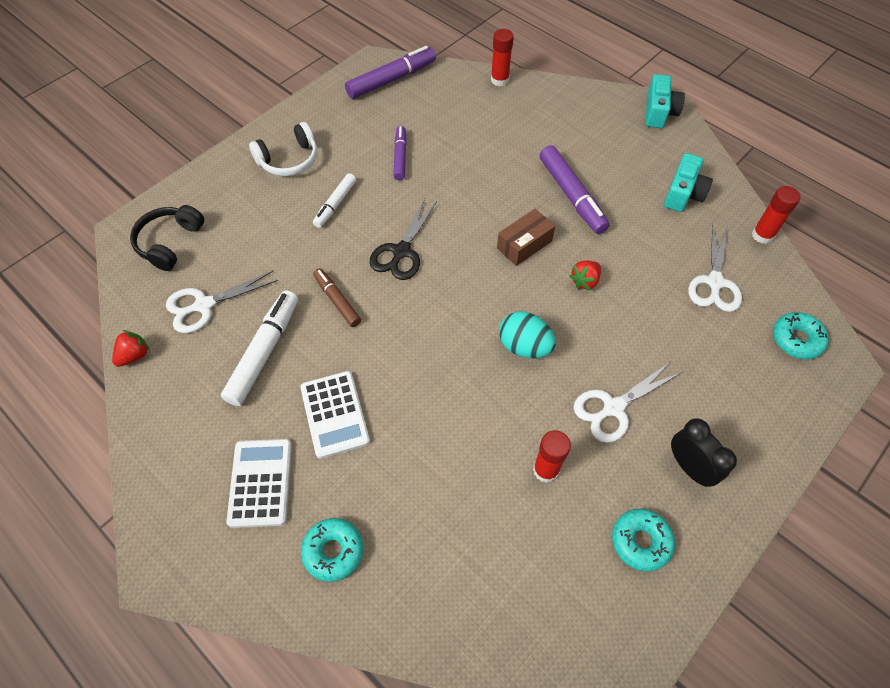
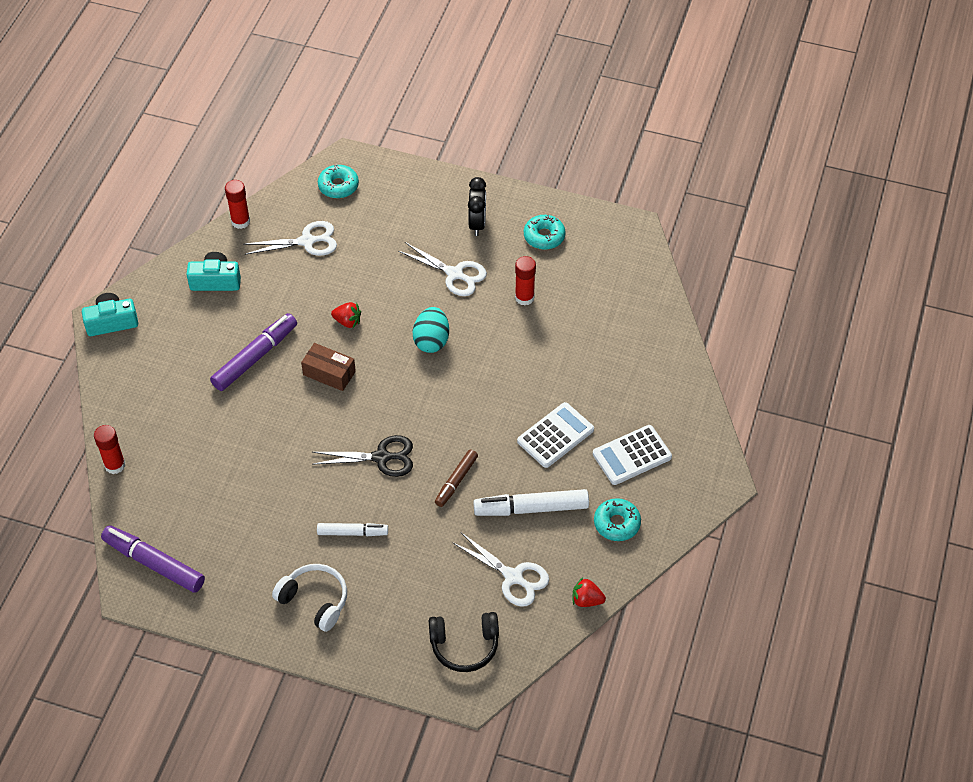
camera: 115 degrees left, 5 degrees down
turquoise donut [301,518,363,582] -> turquoise donut moved to [594,498,641,541]
purple marker [393,126,407,180] -> none
black clock [671,418,737,487] -> black clock turned 150 degrees clockwise [468,177,486,236]

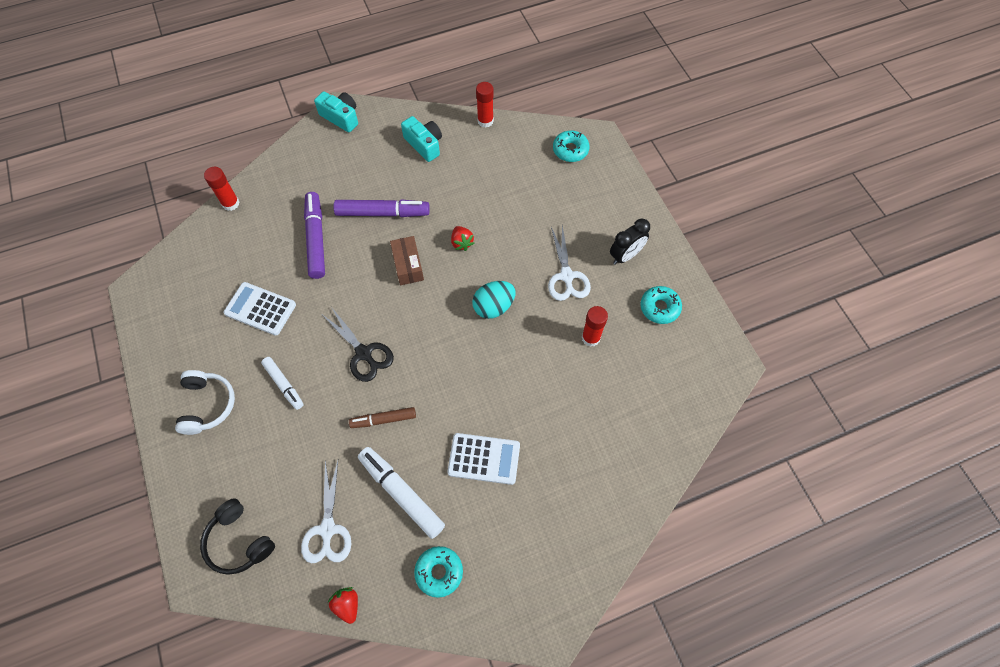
camera: 50 degrees right, 10 degrees up
purple marker [101,525,205,593] -> purple marker moved to [304,192,325,279]
white scissors [243,221,337,256] -> none
white calculator [593,425,672,485] -> white calculator moved to [224,282,296,336]

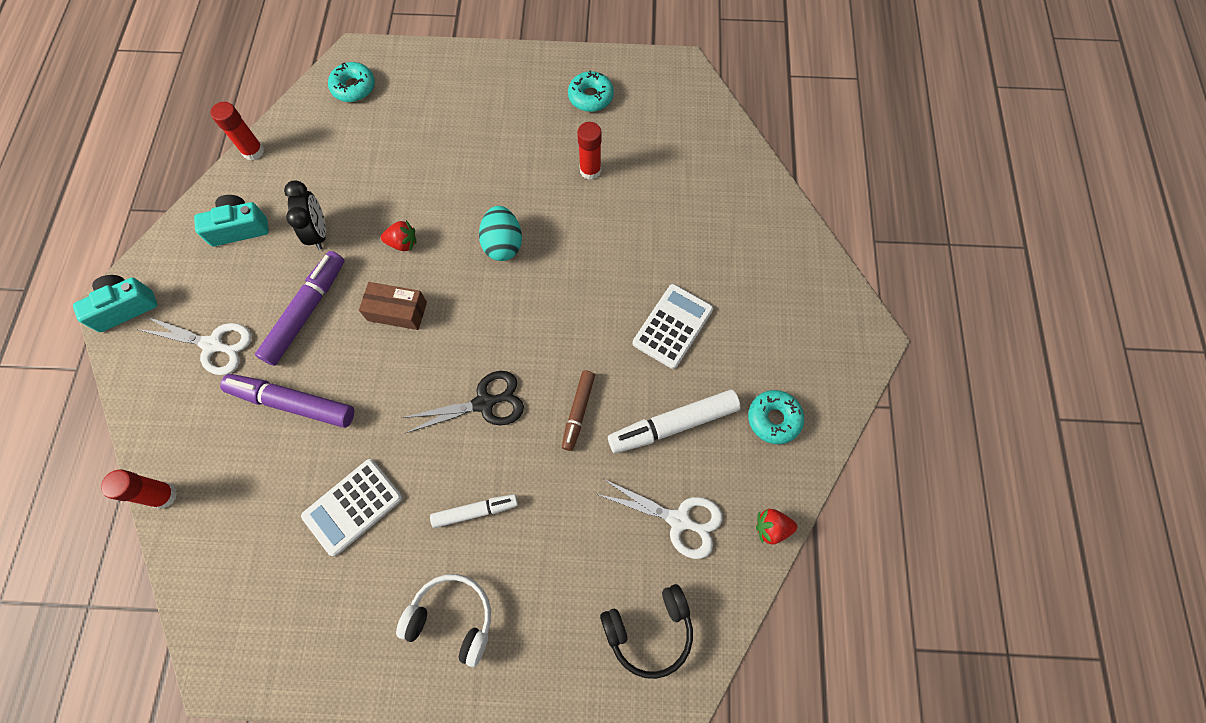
camera: 65 degrees left, 5 degrees up
white scissors [548,225,591,301] -> white scissors moved to [139,316,252,375]
black clock [610,219,650,265] -> black clock moved to [284,180,326,250]

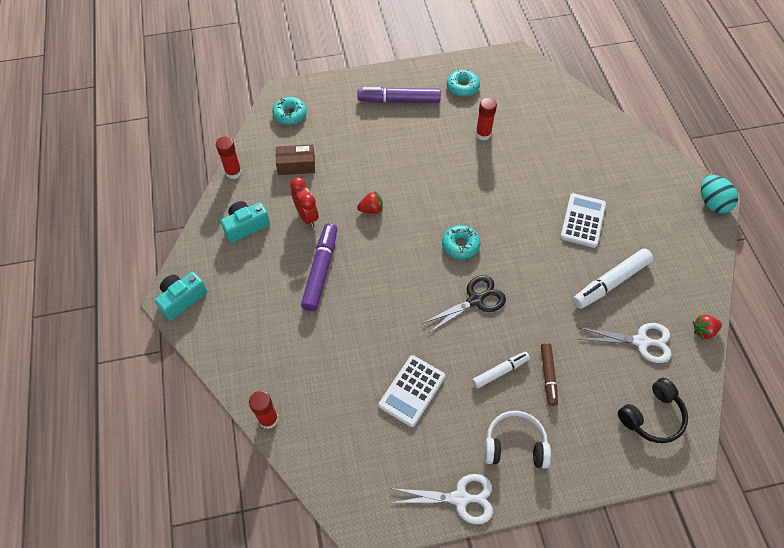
camera: 15 degrees left, 10 degrees down
white scissors [139,316,252,375] -> white scissors moved to [391,474,493,524]
purple marker [220,374,354,428] -> purple marker moved to [357,87,441,103]
black clock [284,180,326,250] -> red clock [290,177,319,227]
brown box [359,282,427,330] -> brown box moved to [276,145,315,175]
turquoise egg [479,206,522,261] -> turquoise egg moved to [701,175,738,213]
brown marker [562,370,595,451] -> brown marker moved to [541,343,558,406]
turquoise donut [748,390,804,444] -> turquoise donut moved to [442,225,480,259]

